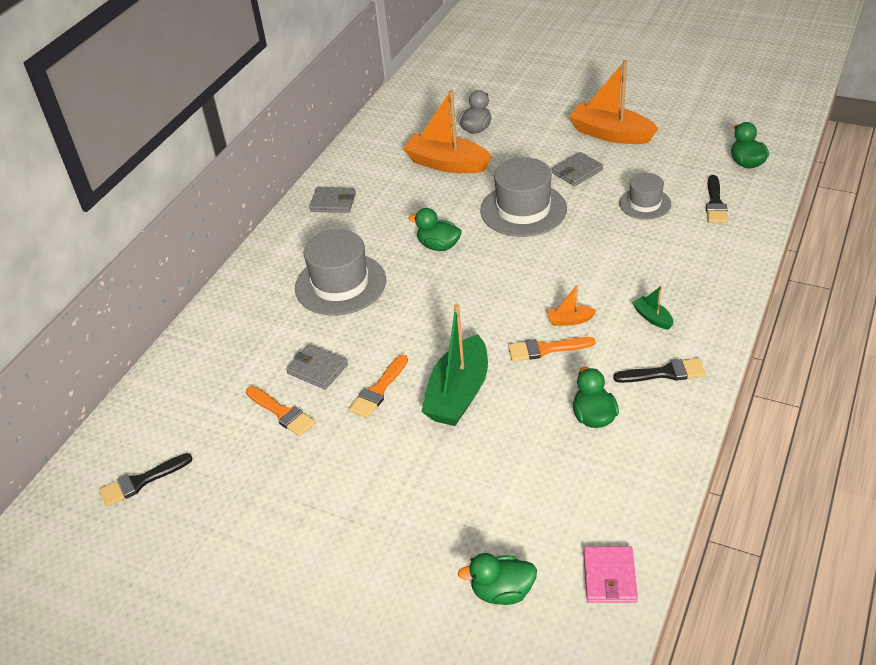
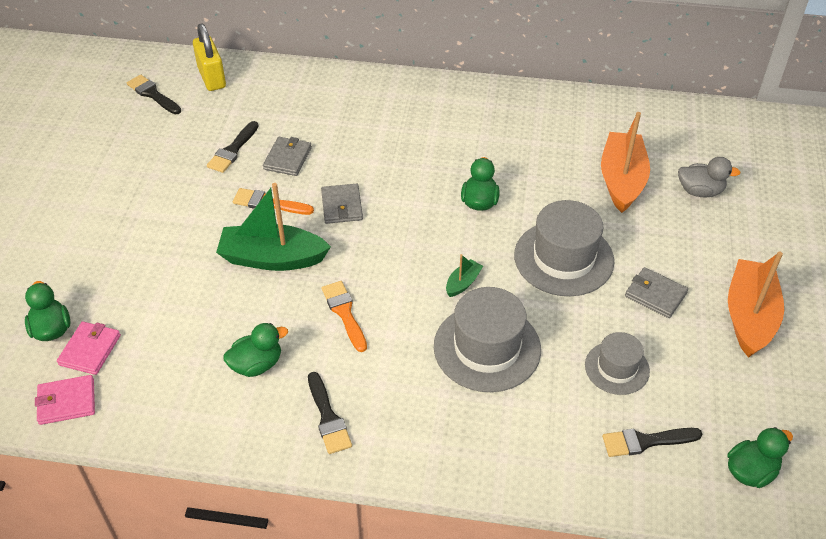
camera: 70 degrees right, 5 degrees up
orange brush [246,386,315,437] -> black brush [207,121,258,173]
grey hat [295,229,386,316] -> grey hat moved to [434,287,541,392]
grey wallet [309,187,356,213] -> grey wallet moved to [321,184,363,224]
orange boat [547,285,597,326] -> none
green boat [632,286,673,330] -> green boat moved to [446,254,483,297]
none -> pink wallet [57,321,121,375]
none -> yellow padlock [193,24,226,91]

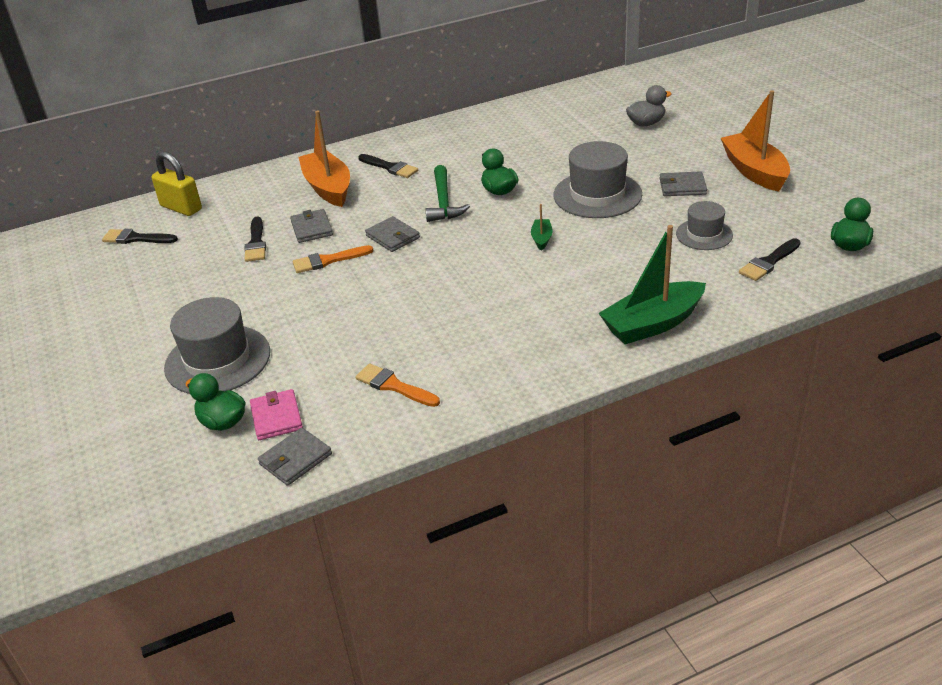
camera: 30 degrees left, 10 degrees down
pink wallet [35,375,95,425] -> grey wallet [258,428,332,486]
green boat [216,183,331,271] -> green boat moved to [599,225,706,344]
green duck [223,323,288,377] -> none
black brush [308,372,352,454] -> black brush moved to [358,154,418,178]
orange brush [322,281,367,352] -> orange brush moved to [355,363,440,407]
grey hat [434,287,541,392] -> grey hat moved to [164,297,270,394]
orange boat [601,112,650,213] -> orange boat moved to [298,111,350,207]
none -> green hammer [425,165,470,222]

